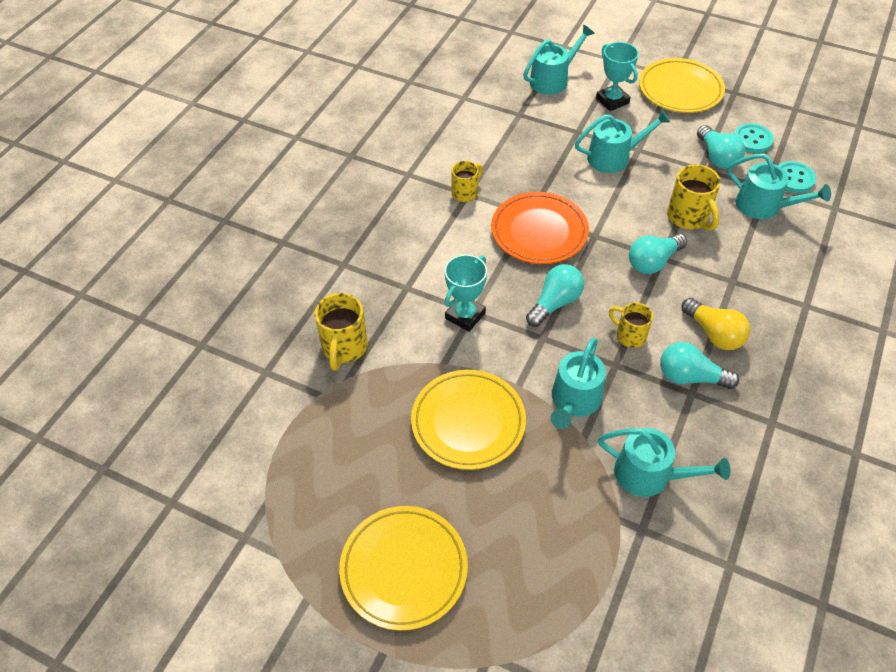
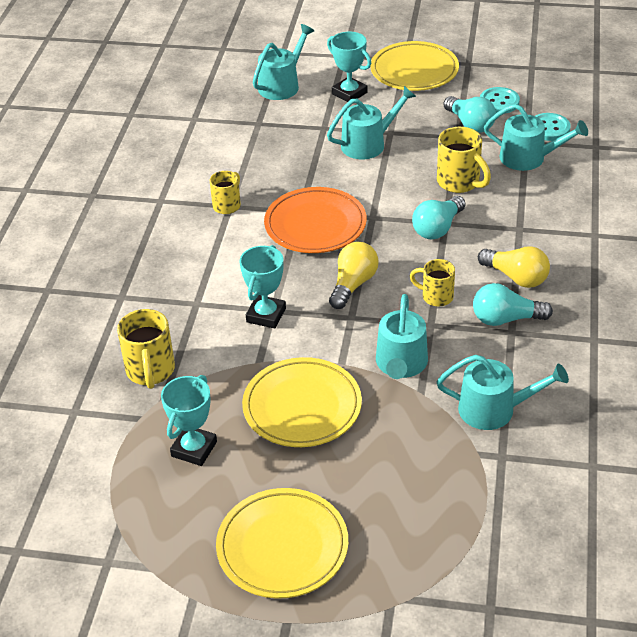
camera: 15 degrees left, 10 degrees down
turquoise light bulb [526,264,584,327] -> yellow light bulb [329,242,379,309]
none -> turquoise trophy [161,375,217,466]

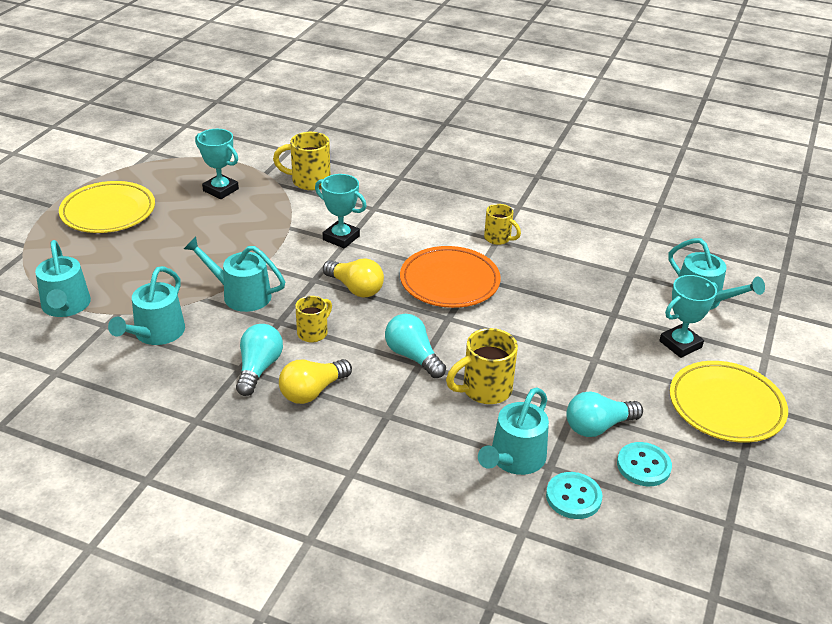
camera: 100 degrees right, 5 degrees down
yellow plate [242,357,362,447] -> none
turquoise watering can [327,86,416,159] -> turquoise watering can moved to [35,240,91,317]

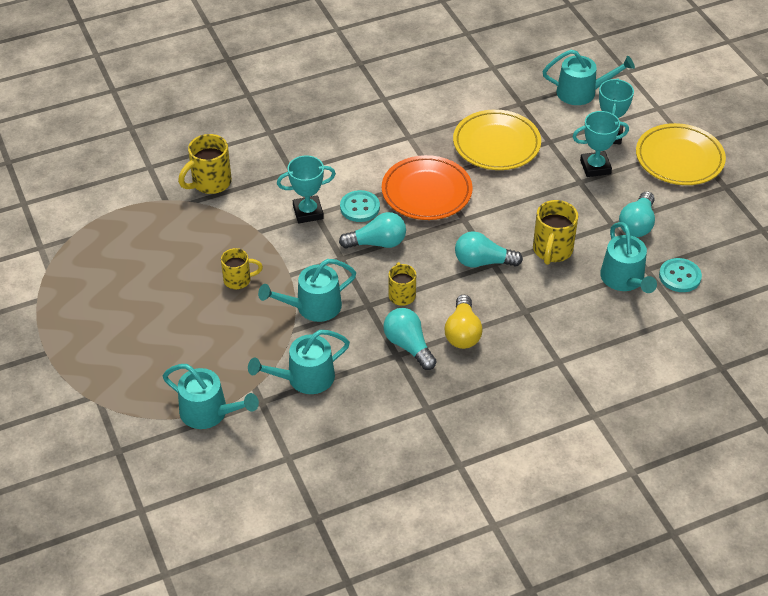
camera: 45 degrees left, 10 degrees up
yellow plate [59,181,155,233] -> yellow plate moved to [453,109,541,170]
turquoise watering can [108,266,185,345] -> turquoise watering can turned 90 degrees clockwise [248,330,350,394]
turquoise trophy [195,129,239,199] -> turquoise trophy moved to [572,111,629,177]
yellow light bulb [323,258,384,298] -> turquoise light bulb [339,212,406,249]
yellow mug [484,204,521,245] -> yellow mug moved to [221,248,263,289]
turquoise button [617,442,672,486] -> turquoise button moved to [340,190,380,222]

